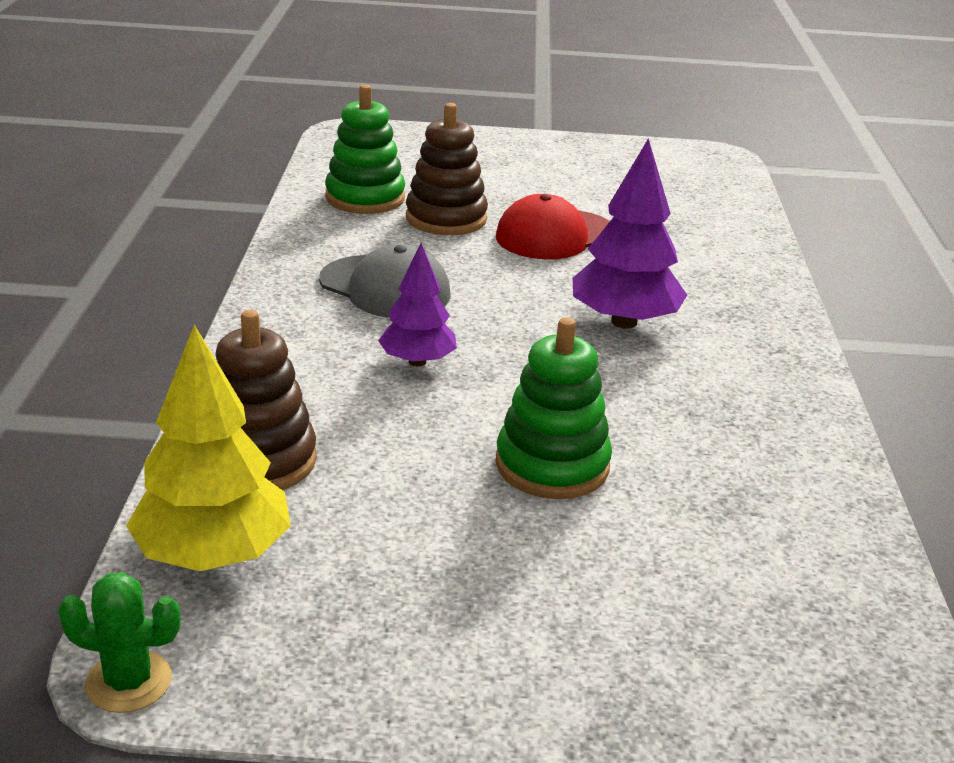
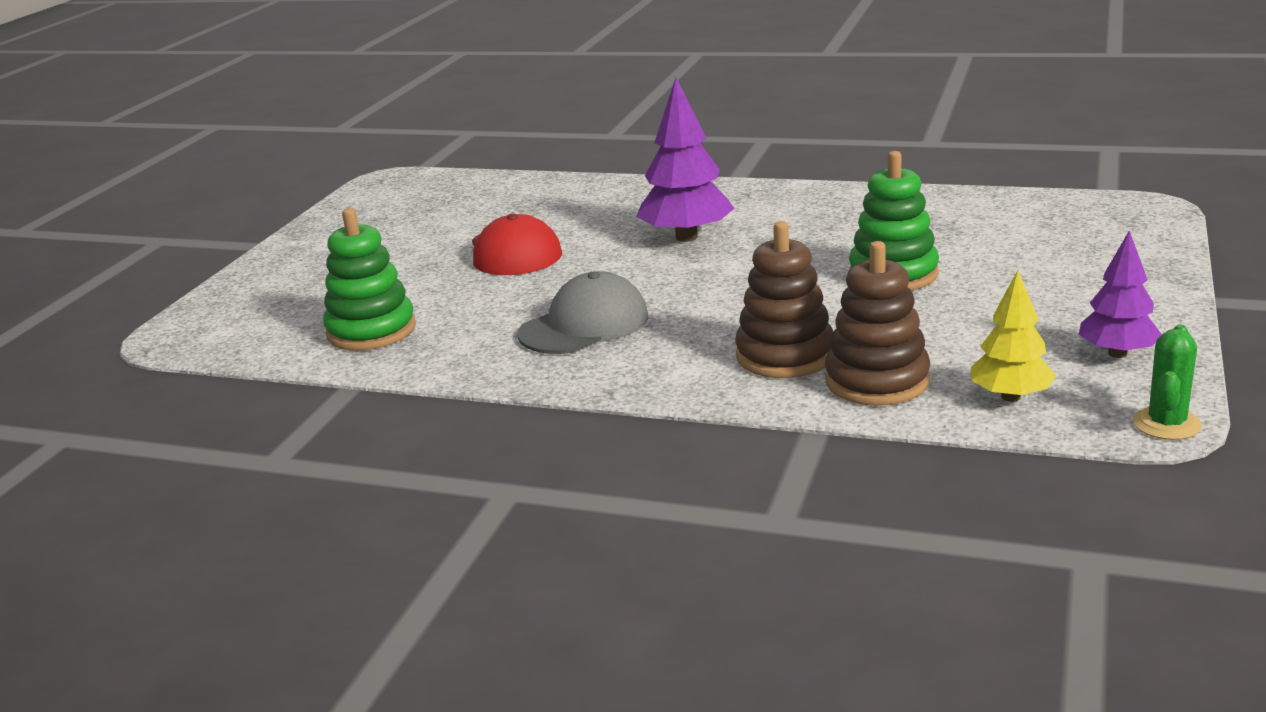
camera: 70 degrees left, 5 degrees down
yellow tree [126,324,291,571] -> yellow tree [971,270,1056,402], size x0.64
purple tree [378,243,457,366] -> purple tree moved to [1079,230,1162,358]
brown stacking toy [406,103,488,235] -> brown stacking toy moved to [735,221,833,378]

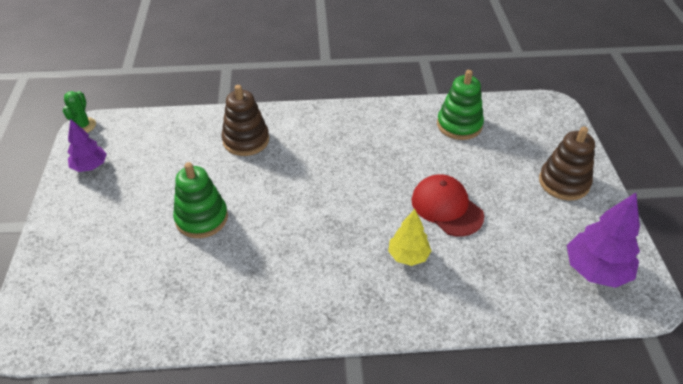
camera: 155 degrees right, 20 degrees up
grey cap [517,271,649,354] -> none
purple tree [636,78,735,242] -> purple tree moved to [567,193,640,288]
brown stacking toy [825,241,930,406] -> brown stacking toy moved to [539,126,595,201]
yellow tree [971,270,1056,402] -> yellow tree moved to [388,209,431,266]

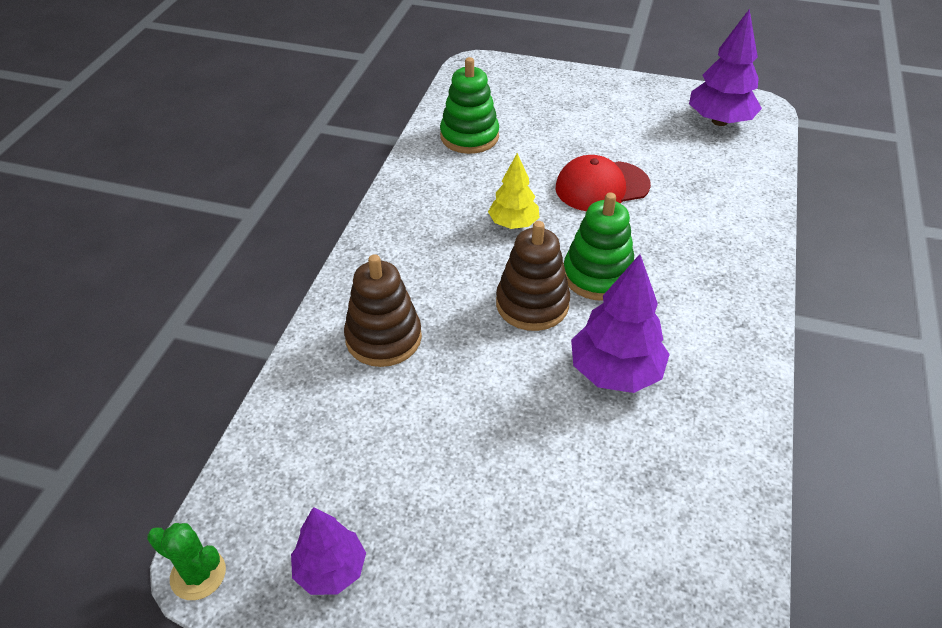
camera: 70 degrees left, 0 degrees up
green stacking toy [173,162,228,238] -> green stacking toy moved to [564,192,634,301]
yellow tree [388,209,431,266] -> yellow tree moved to [488,153,540,229]
brown stacking toy [539,126,595,201] -> brown stacking toy moved to [496,221,570,331]
none -> purple tree [571,254,670,393]

